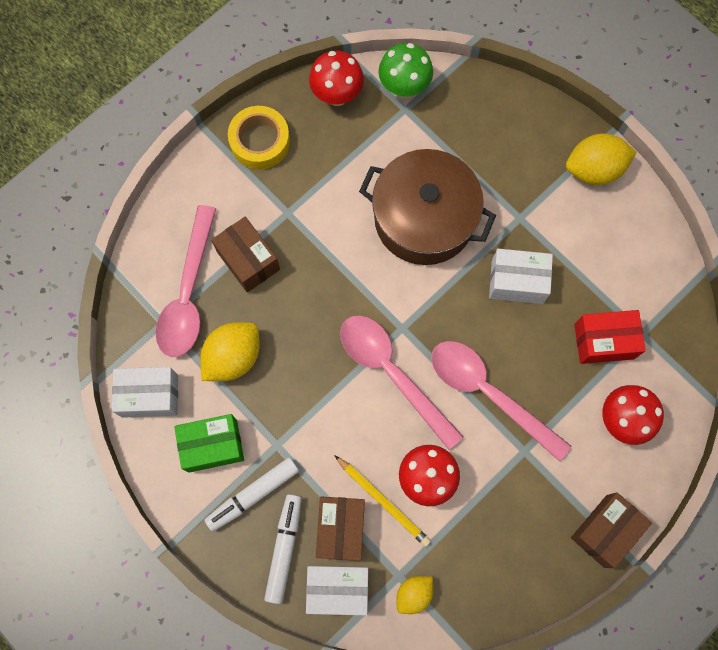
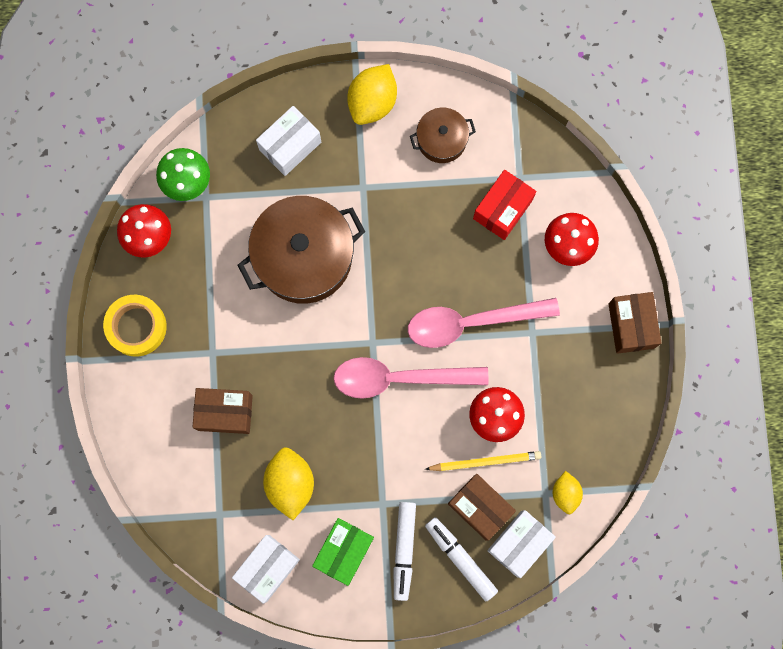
camera: 50 degrees left, 5 degrees up
pink spoon [155,205,216,357] -> none
white box [489,249,553,304] -> white box moved to [256,106,321,176]
none -> brown pot [410,108,476,163]

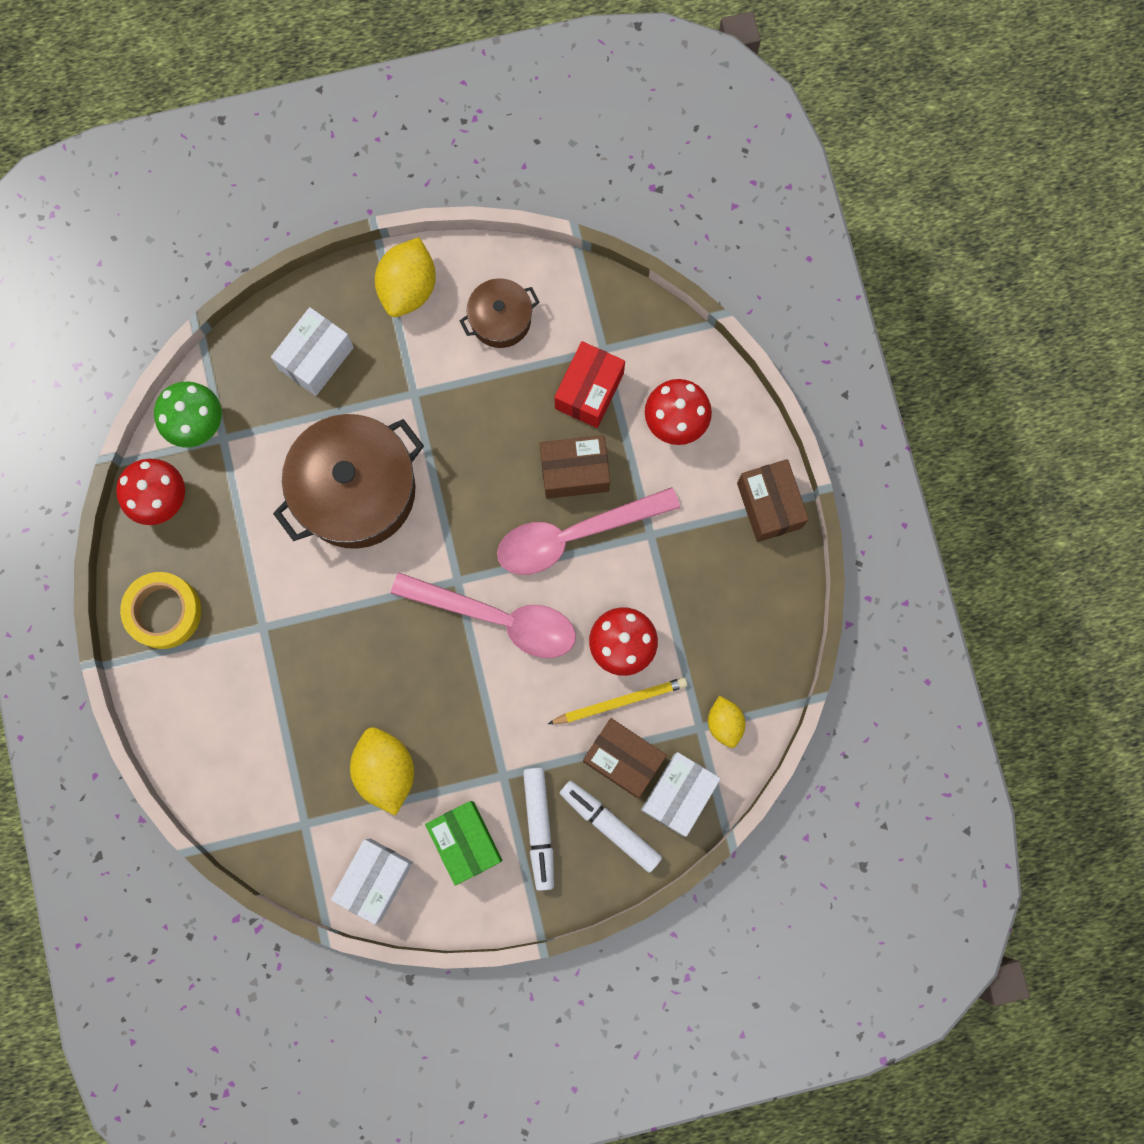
camera: 10 degrees left, 0 degrees up
brown box [192,388,253,434] -> brown box moved to [540,435,610,499]
green box [312,518,374,586] -> green box turned 45 degrees counterclockwise [425,801,502,885]
pink spoon [333,357,489,399] -> pink spoon turned 150 degrees counterclockwise [391,572,576,658]

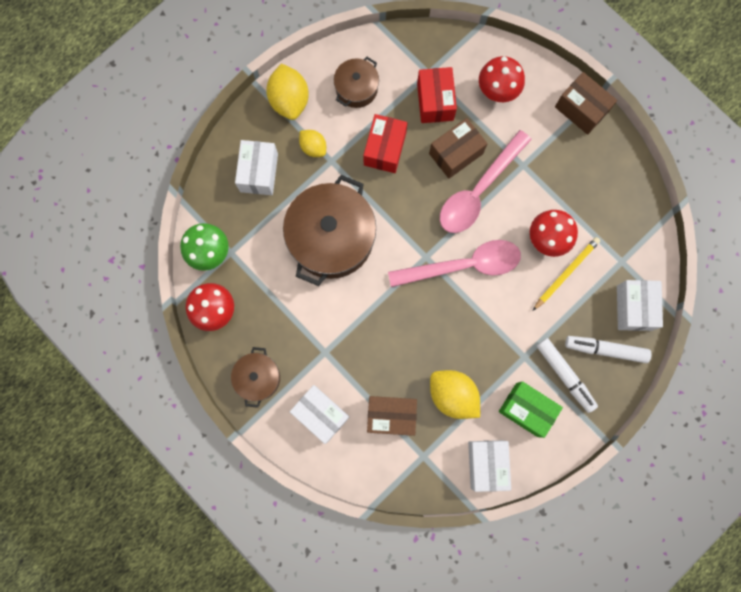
camera: 30 degrees left, 0 degrees up
yellow tape [120,572,201,649] -> brown pot [231,347,280,408]
brown box [583,718,667,798] -> brown box moved to [367,396,417,436]
yellow lemon [708,696,745,748] -> yellow lemon moved to [299,130,326,157]
none -> white box [290,385,349,444]
none -> red box [363,114,407,173]

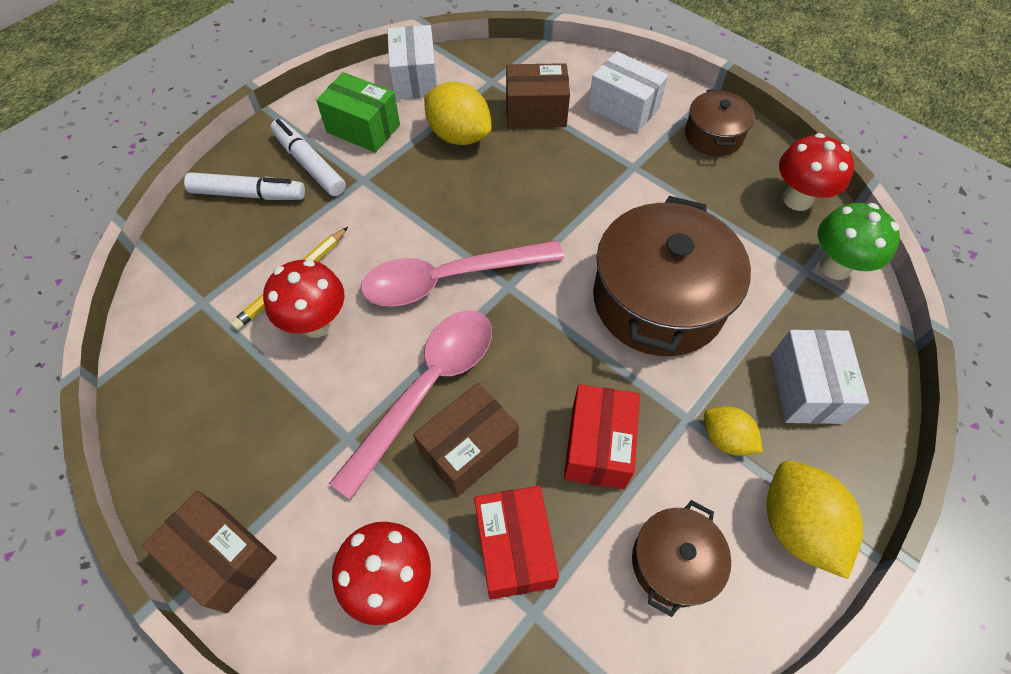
camera: 175 degrees right, 20 degrees down
white box [617,280,663,331] -> none

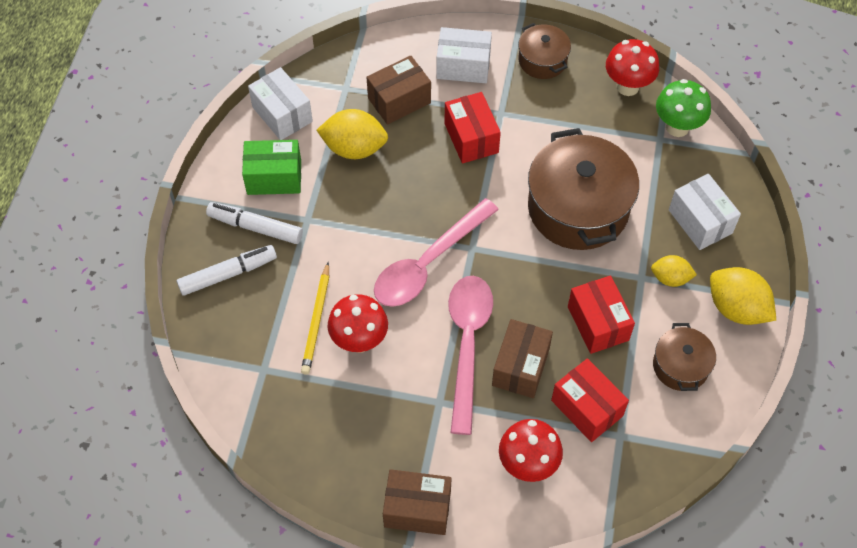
camera: 30 degrees left, 0 degrees up
none -> red box [444,92,501,163]

